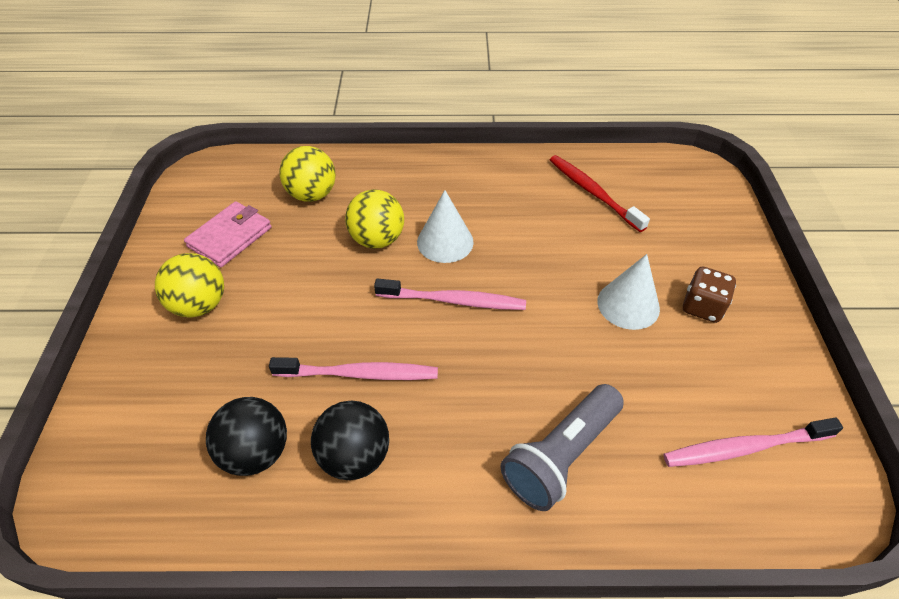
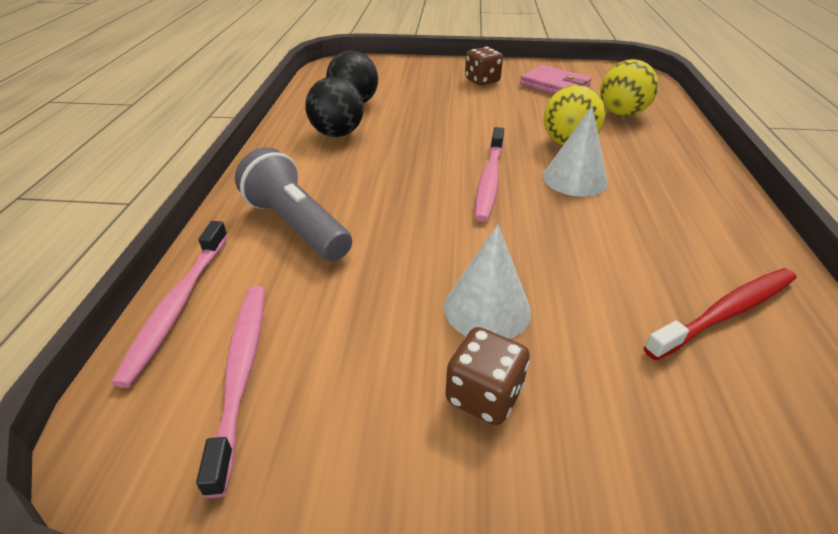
camera: 95 degrees right, 10 degrees down
yellow ball [155,253,224,318] -> brown dice [465,47,503,85]
pink toothbrush [269,357,438,380] -> pink toothbrush moved to [112,221,228,388]

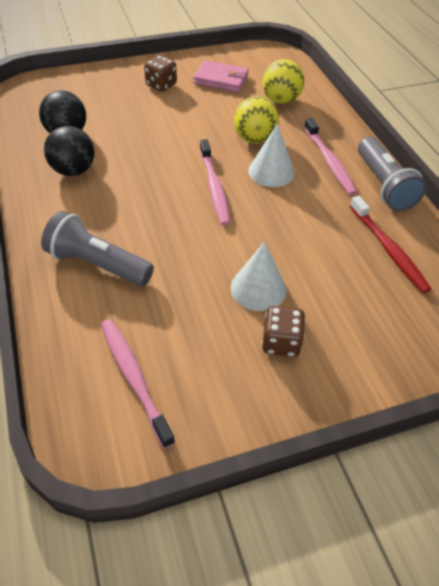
camera: 25 degrees left, 10 degrees up
pink toothbrush [112,221,228,388] -> pink toothbrush moved to [304,118,357,195]
red toothbrush [644,268,796,360] -> red toothbrush turned 120 degrees clockwise [350,196,431,293]
none -> grey flashlight [358,137,426,211]

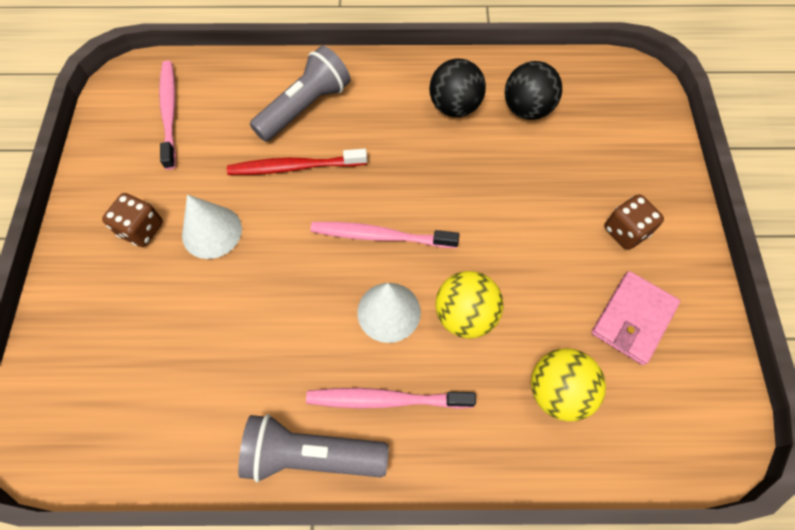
camera: 110 degrees right, 15 degrees up
pink toothbrush [101,319,175,449] -> pink toothbrush turned 90 degrees counterclockwise [159,61,176,170]
red toothbrush [350,196,431,293] -> red toothbrush moved to [227,149,367,175]

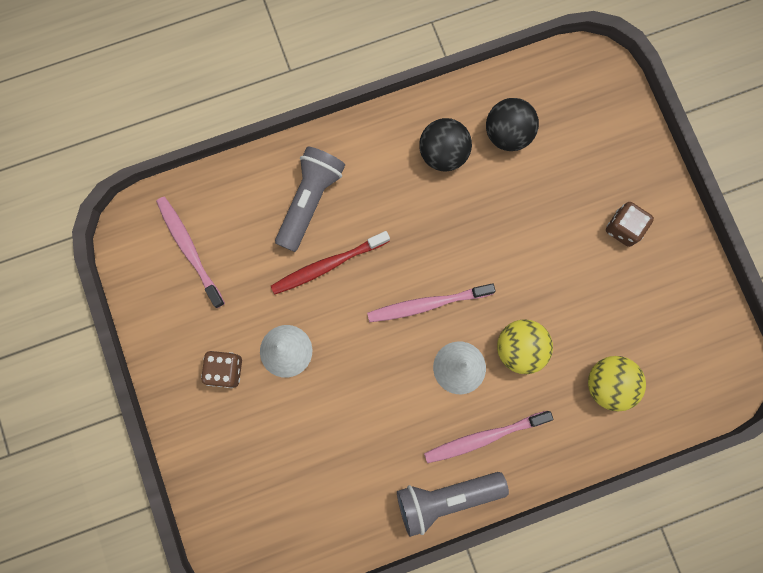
camera: 20 degrees left, 15 degrees up
pink wallet [591,271,680,365] -> none

